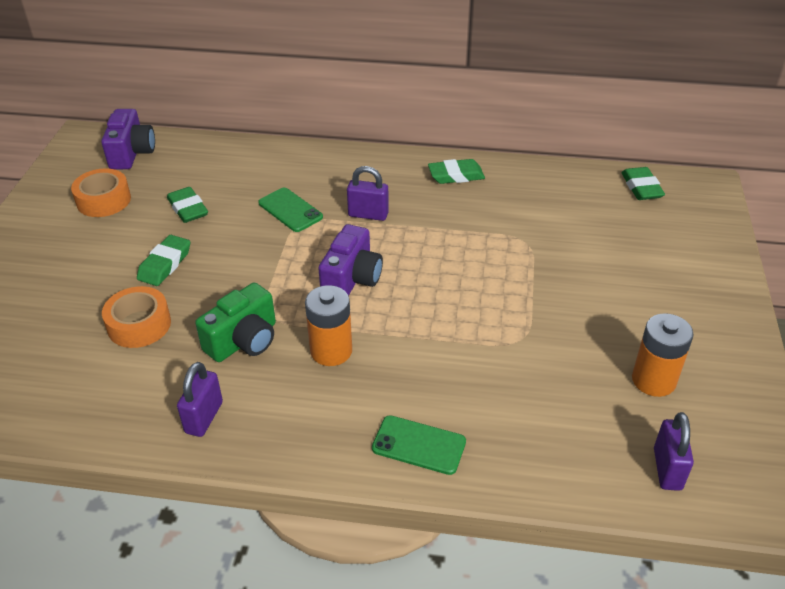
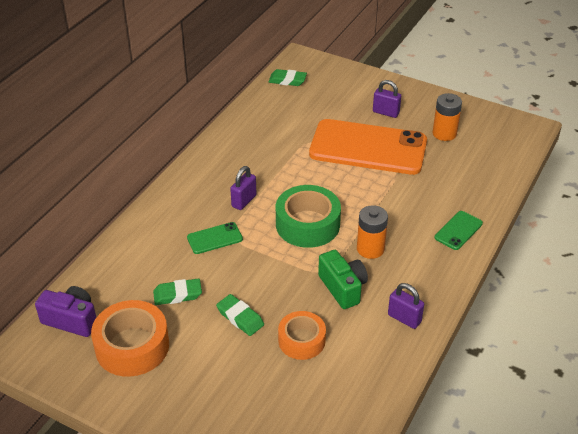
camera: 70 degrees left, 0 degrees up
orange tape [71,168,131,217] -> orange tape [91,300,169,377], size x1.55
purple camera [318,224,383,296] -> green tape [276,185,341,248]
green eraser [428,159,485,184] -> none
purple padlock [654,412,694,491] -> purple padlock moved to [373,80,401,118]
none -> orange phone [309,119,427,175]

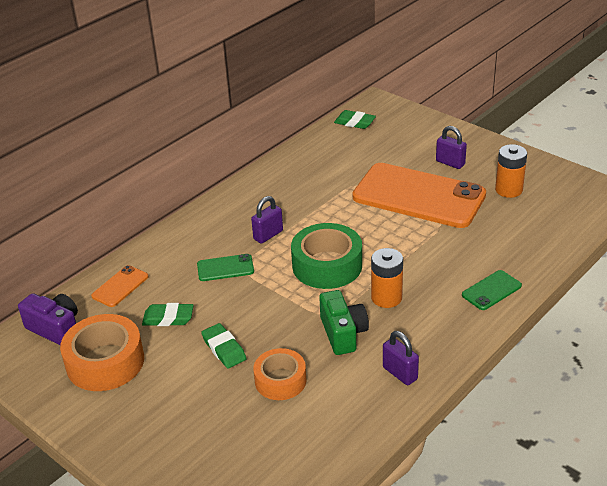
camera: 15 degrees right, 5 degrees down
none -> orange phone [91,265,149,307]

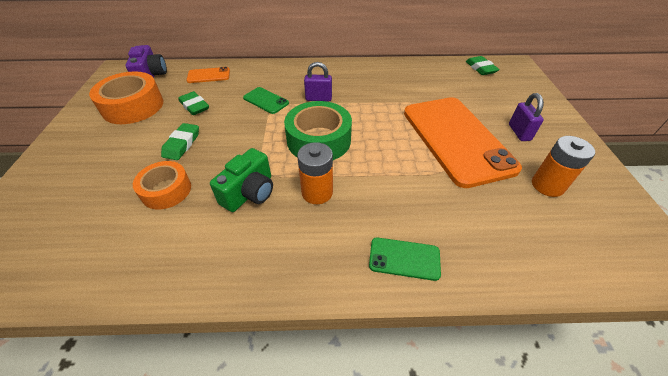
camera: 45 degrees right, 10 degrees up
purple padlock [383,331,419,385] -> none

